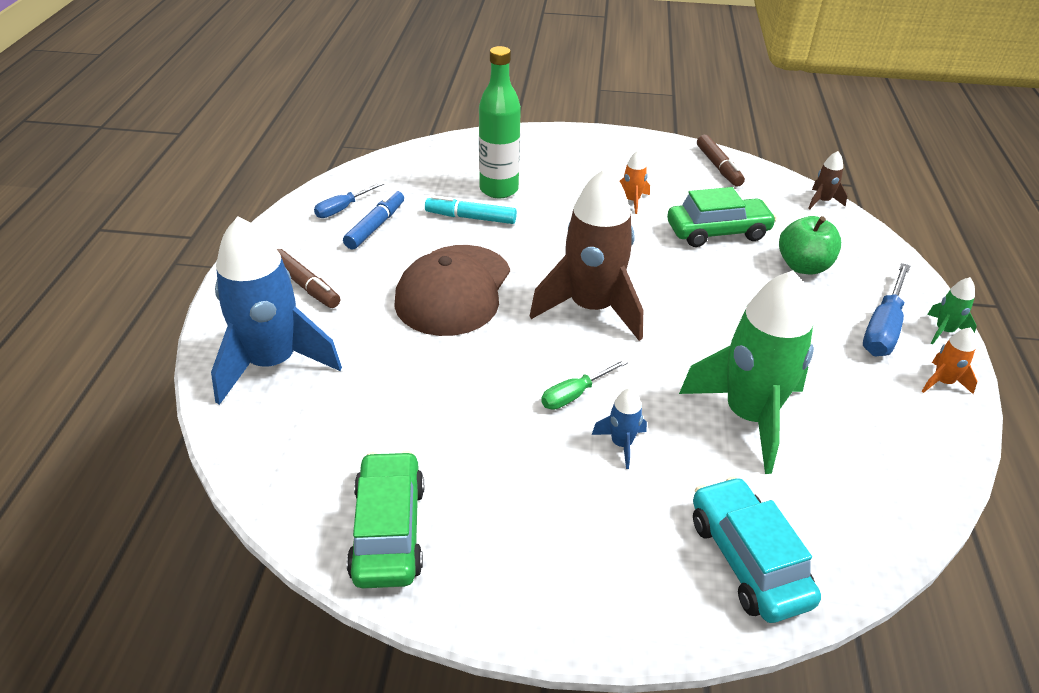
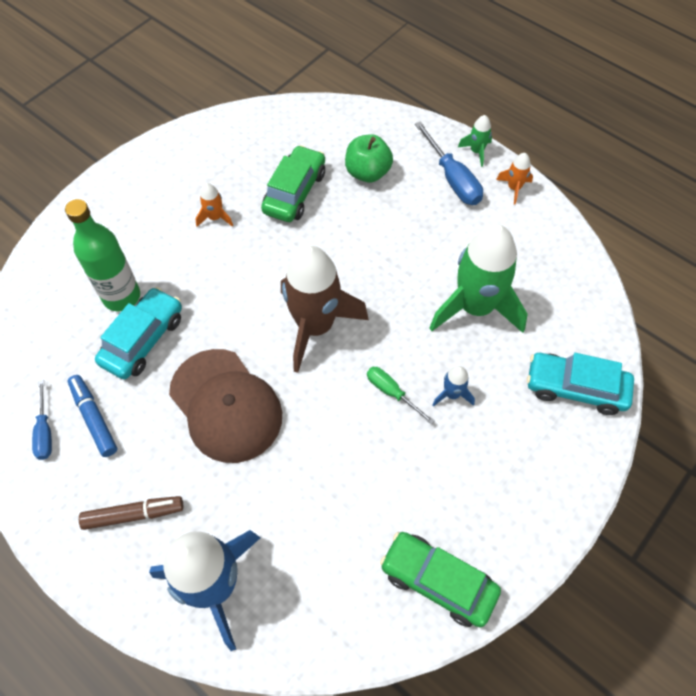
camera: 55 degrees left, 20 degrees up
turquoise marker [425,195,517,224] -> turquoise car [95,287,182,379]
green screwdriver [541,359,628,410] -> green screwdriver turned 135 degrees clockwise [367,367,435,424]
brown marker [697,135,745,187] -> none
brown rocket [808,151,847,210] -> none

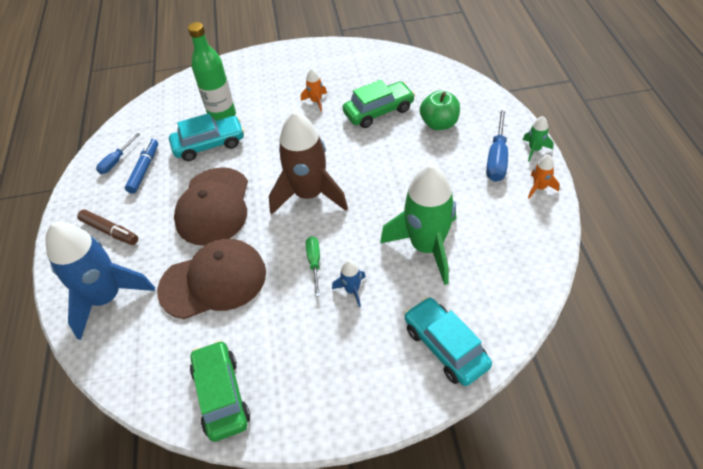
camera: 45 degrees right, 10 degrees down
none -> brown cap [157,239,266,319]

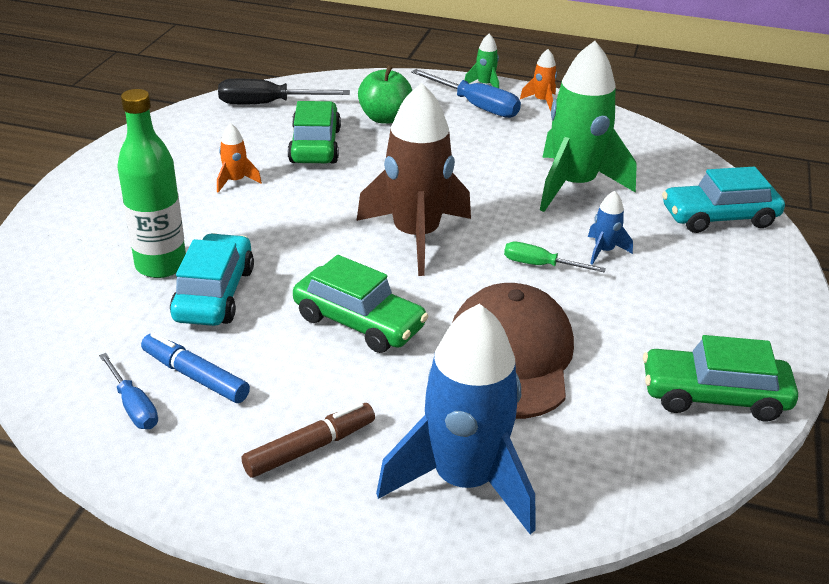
camera: 70 degrees left, 15 degrees down
brown cap [174,167,248,246] -> green car [293,255,428,353]
none -> black screwdriver [218,79,350,104]

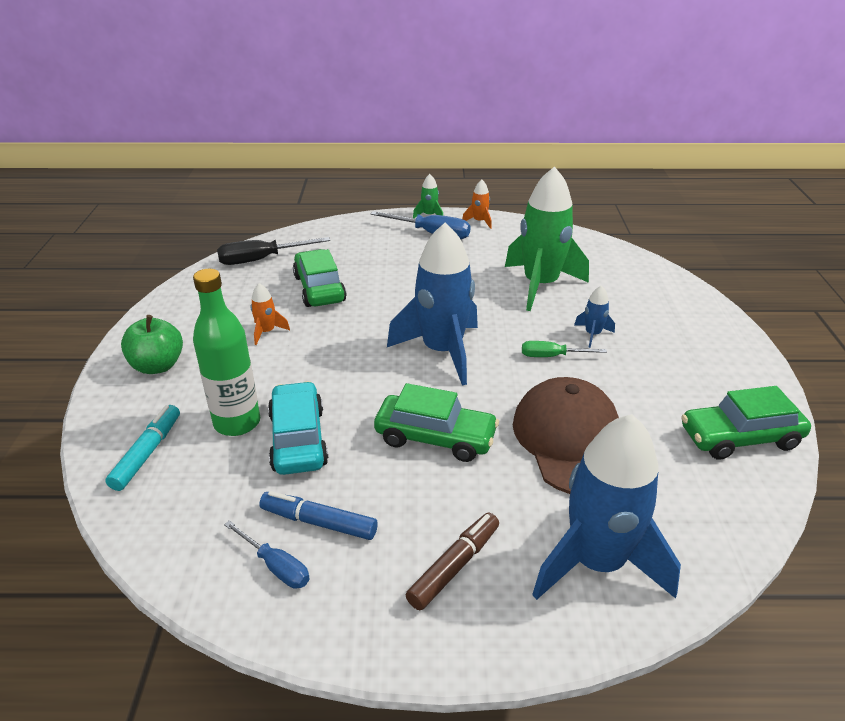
camera: 15 degrees left, 0 degrees up
brown rocket [357,83,471,276] -> blue rocket [387,223,478,386]
green apple [358,65,412,124] -> green apple moved to [121,315,183,374]
turquoise car [662,167,785,233] -> none
none -> turquoise marker [105,405,180,491]

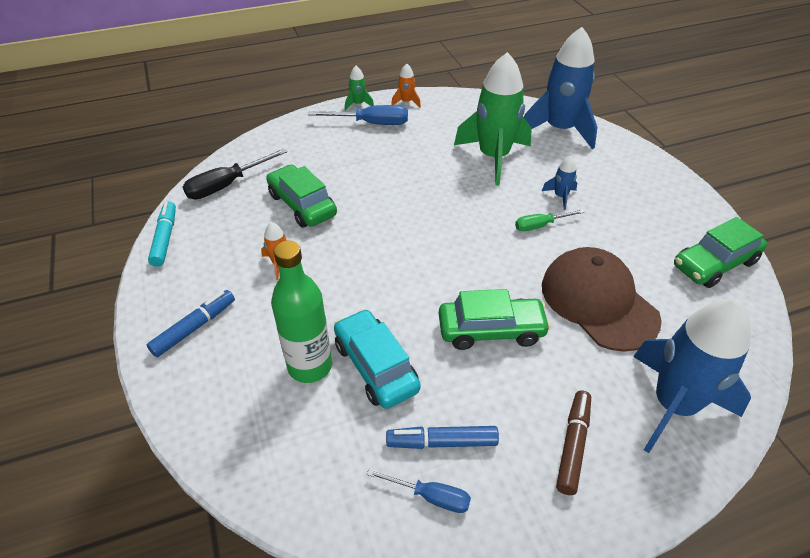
camera: 20 degrees left, 10 degrees up
turquoise marker [105,405,180,491] -> turquoise marker moved to [148,201,176,267]
green apple [121,315,183,374] -> blue marker [147,290,235,357]
blue rocket [387,223,478,386] -> blue rocket moved to [524,27,598,150]

